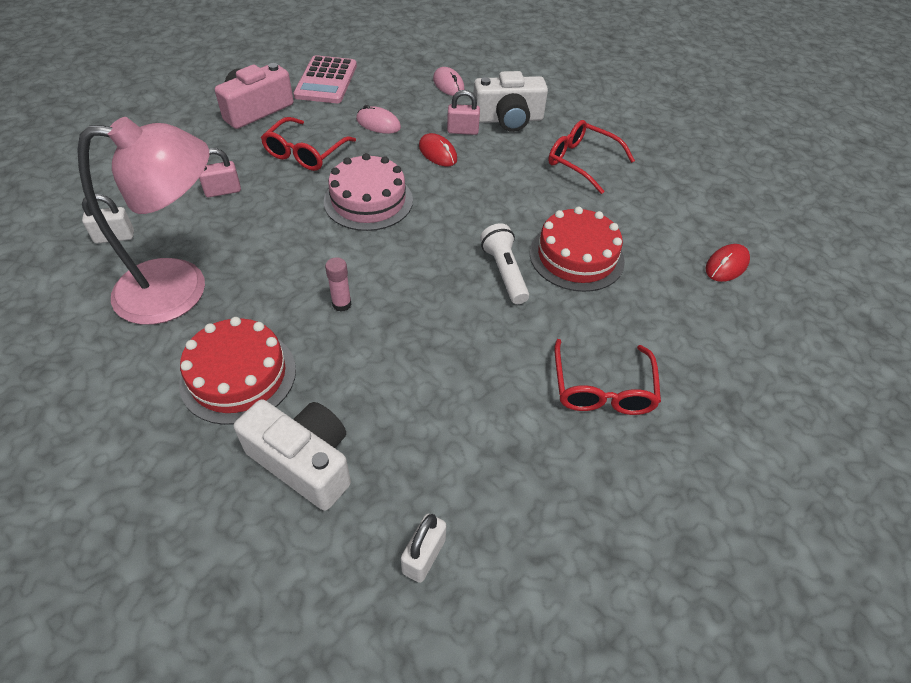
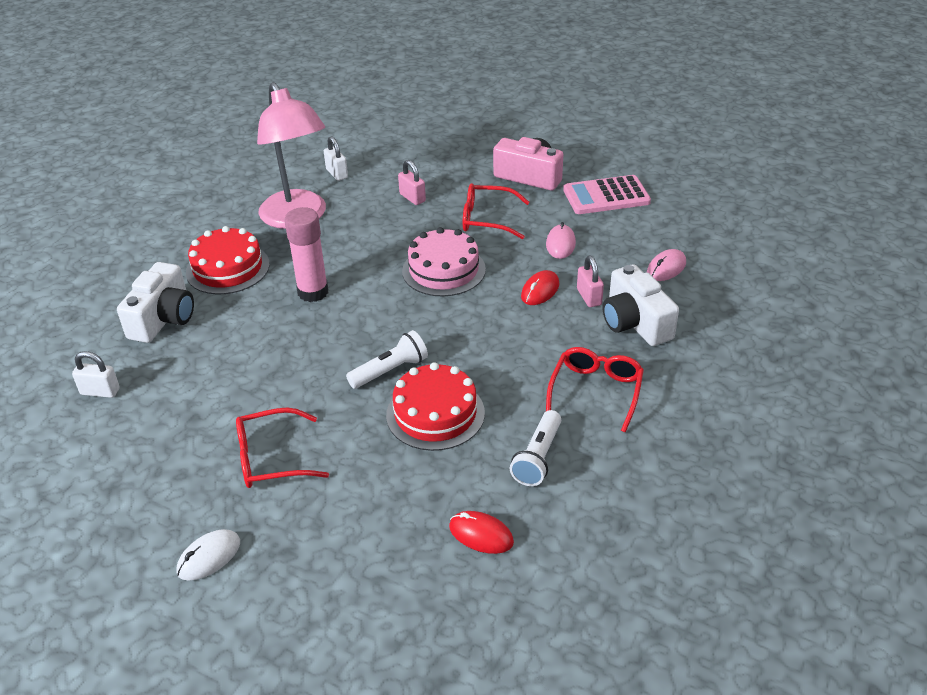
camera: 75 degrees right, 10 degrees down
pink glue stick [325,257,352,312] -> pink glue stick [284,207,328,302], size x1.95
none -> white mouse [177,529,240,581]
none -> white flashlight [510,410,561,486]

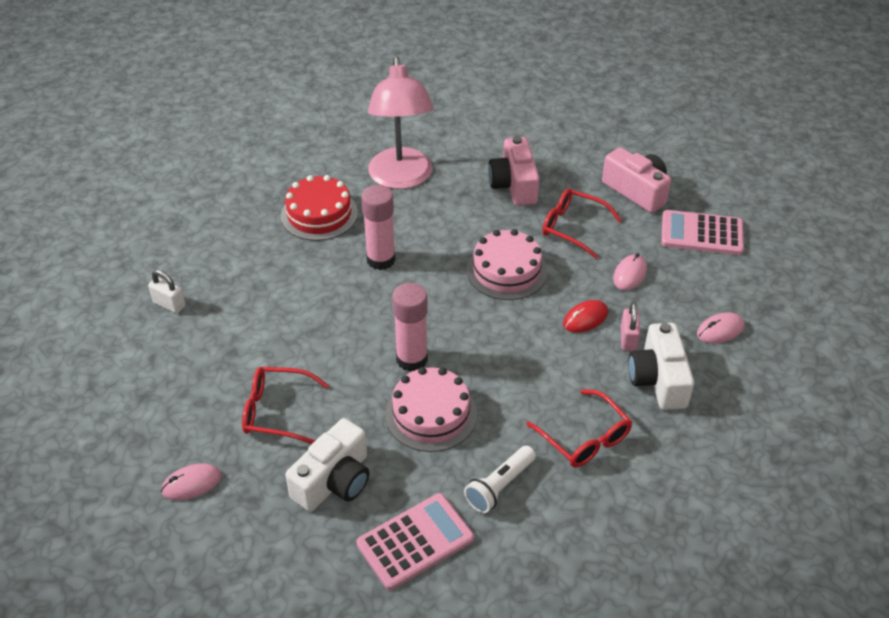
camera: 20 degrees right, 5 degrees up
white camera [117,262,194,343] -> white camera moved to [285,418,369,512]
white mouse [177,529,240,581] -> pink mouse [161,463,222,500]
white padlock [324,136,348,181] -> none
white flashlight [346,330,428,389] -> pink glue stick [392,283,428,372]
red cake [386,362,485,451] -> pink cake [385,367,477,452]
pink padlock [398,160,426,205] -> pink camera [488,136,540,206]
red mouse [449,511,514,554] -> pink calculator [357,493,474,590]
red glasses [546,347,644,432] -> red glasses turned 105 degrees clockwise [526,389,632,467]

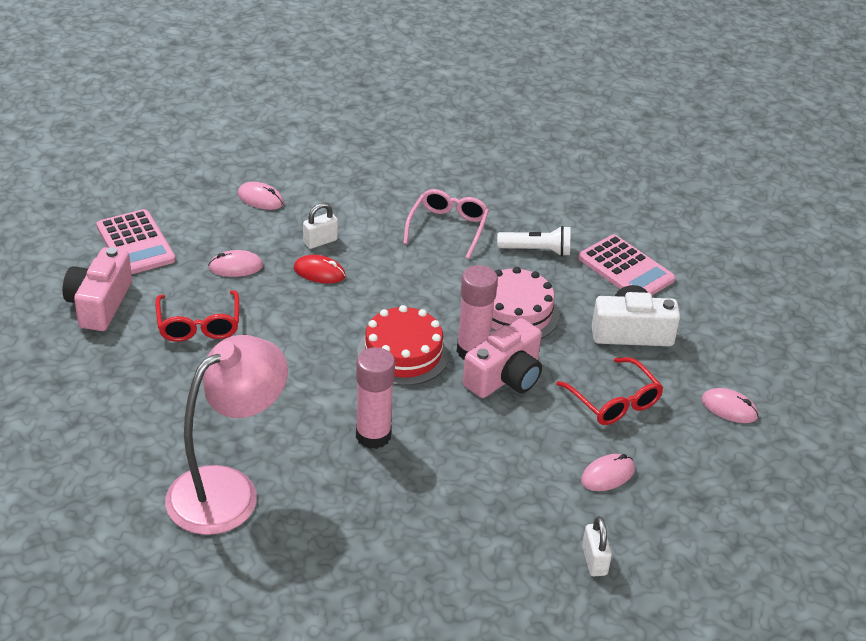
camera: 130 degrees left, 5 degrees down
red cake [281,175,358,241] -> red cake moved to [357,305,450,386]
pink calculator [357,493,474,590] -> pink calculator turned 150 degrees counterclockwise [578,234,675,295]
pink cake [466,229,547,300] -> none
pink camera [488,136,540,206] -> pink camera moved to [463,318,542,398]
red glasses [526,389,632,467] -> pink glasses [403,189,489,259]
pink padlock [621,302,640,351] -> white padlock [303,202,338,249]
white camera [628,323,694,410] -> none
none -> pink mouse [581,454,635,491]

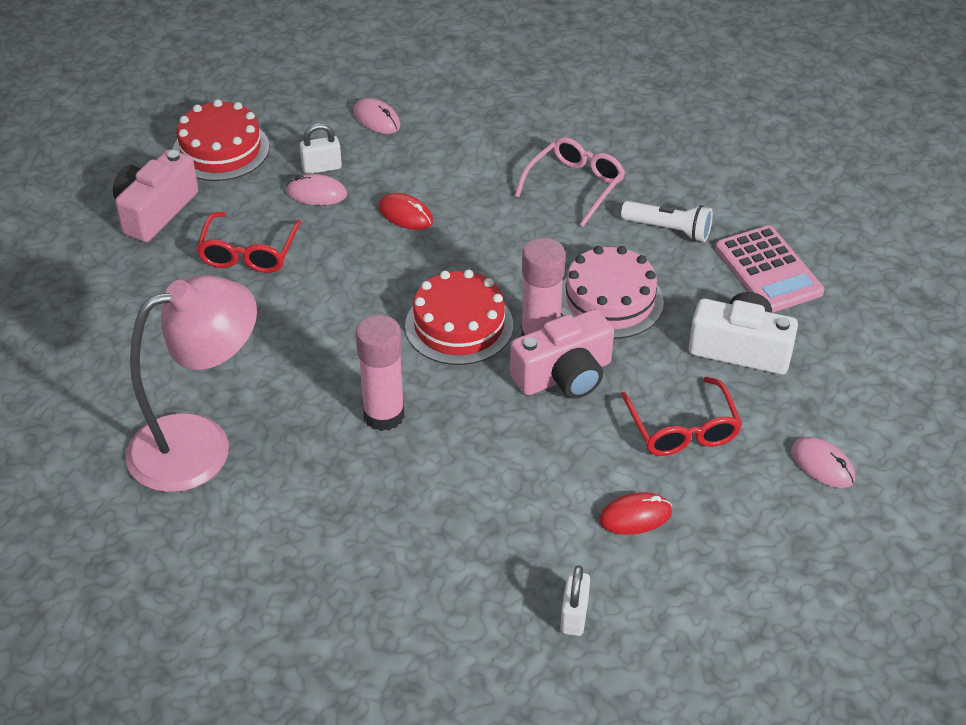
camera: 20 degrees right, 5 degrees up
pink calculator [96,209,176,274] -> red cake [173,99,269,181]
white padlock [303,202,338,249] -> white padlock moved to [299,123,342,174]
pink mouse [581,454,635,491] -> red mouse [599,493,672,535]

